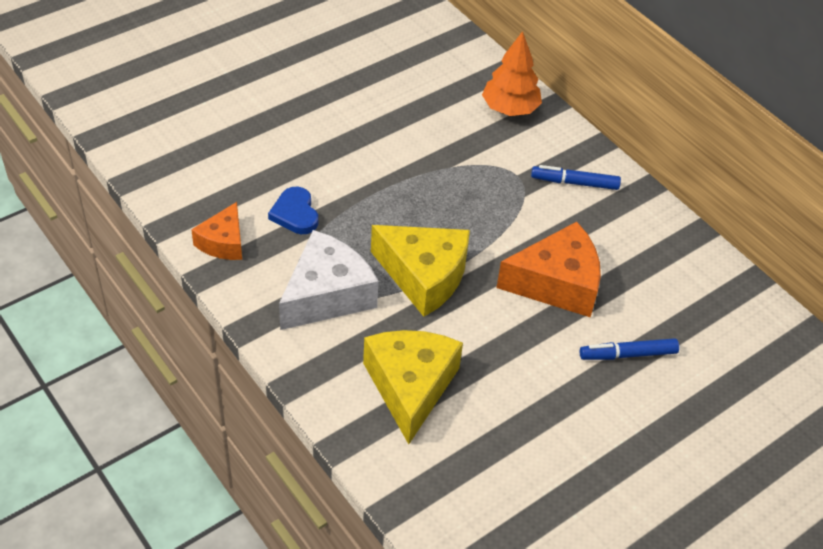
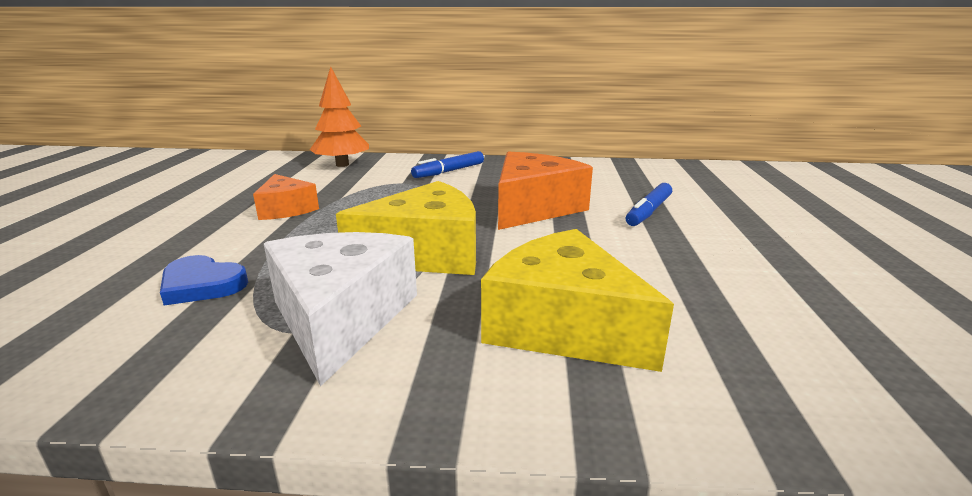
camera: 45 degrees left, 25 degrees down
orange cheese [191,202,242,260] -> orange cheese moved to [253,174,319,220]

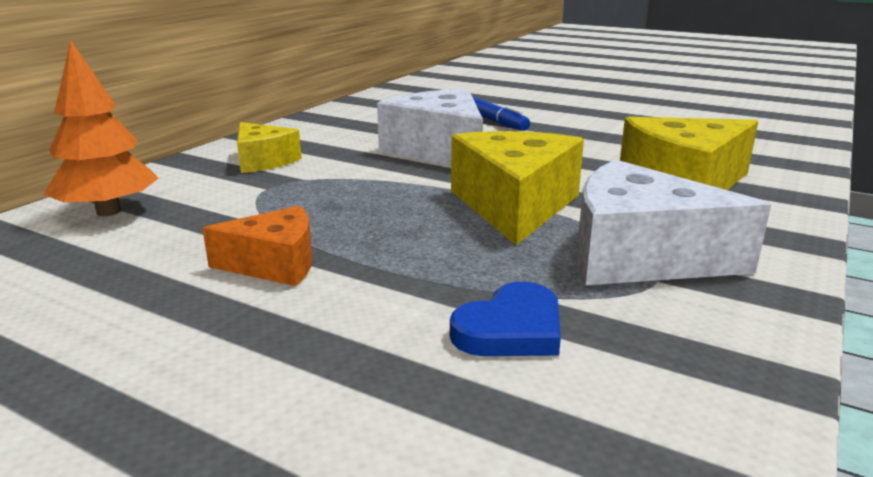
camera: 65 degrees left, 0 degrees up
blue marker [411,151,484,178] -> yellow cheese [237,122,302,173]
orange cheese [498,152,593,230] -> white cheese [377,89,483,165]

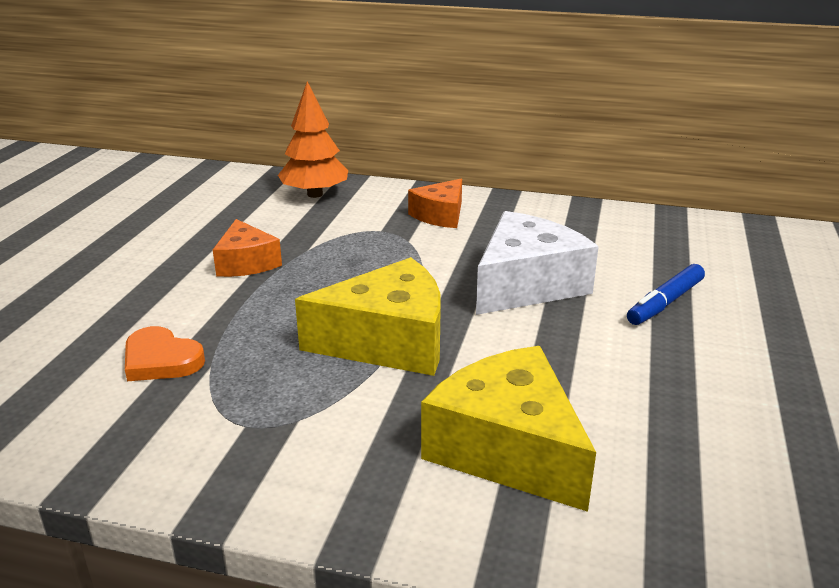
camera: 75 degrees right, 5 degrees up
yellow cheese [237,122,302,173] -> orange cheese [408,179,462,228]
blue heart [450,282,561,356] -> orange heart [125,326,205,381]
white cheese [577,159,771,285] -> none

